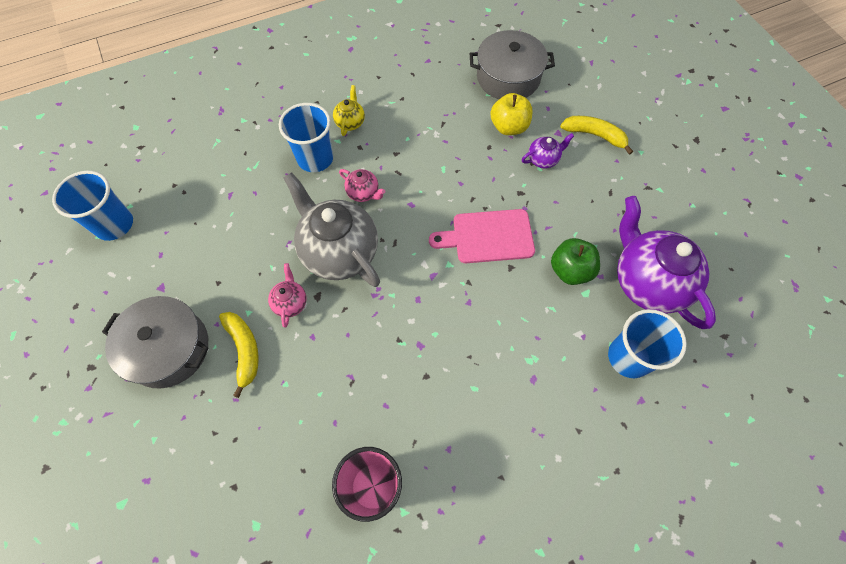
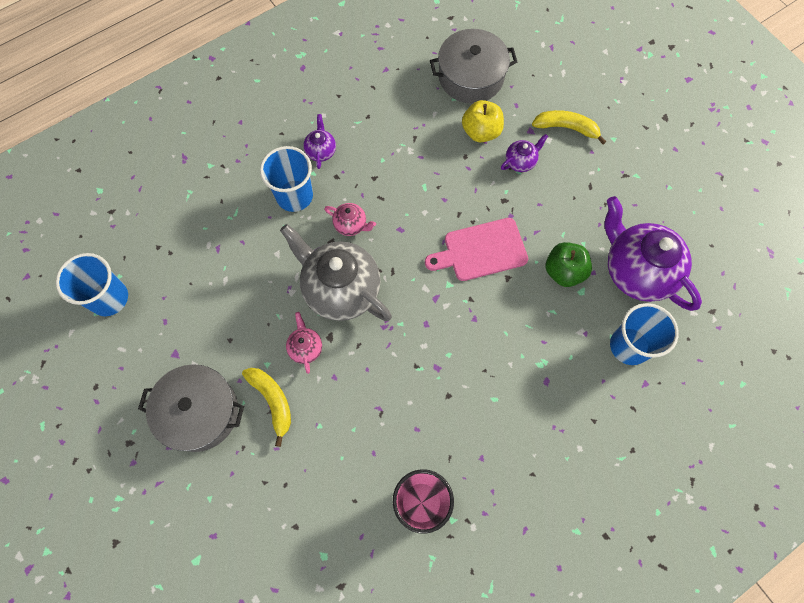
camera: 10 degrees left, 5 degrees up
yellow teapot [333,85,365,136] -> purple teapot [303,114,336,169]

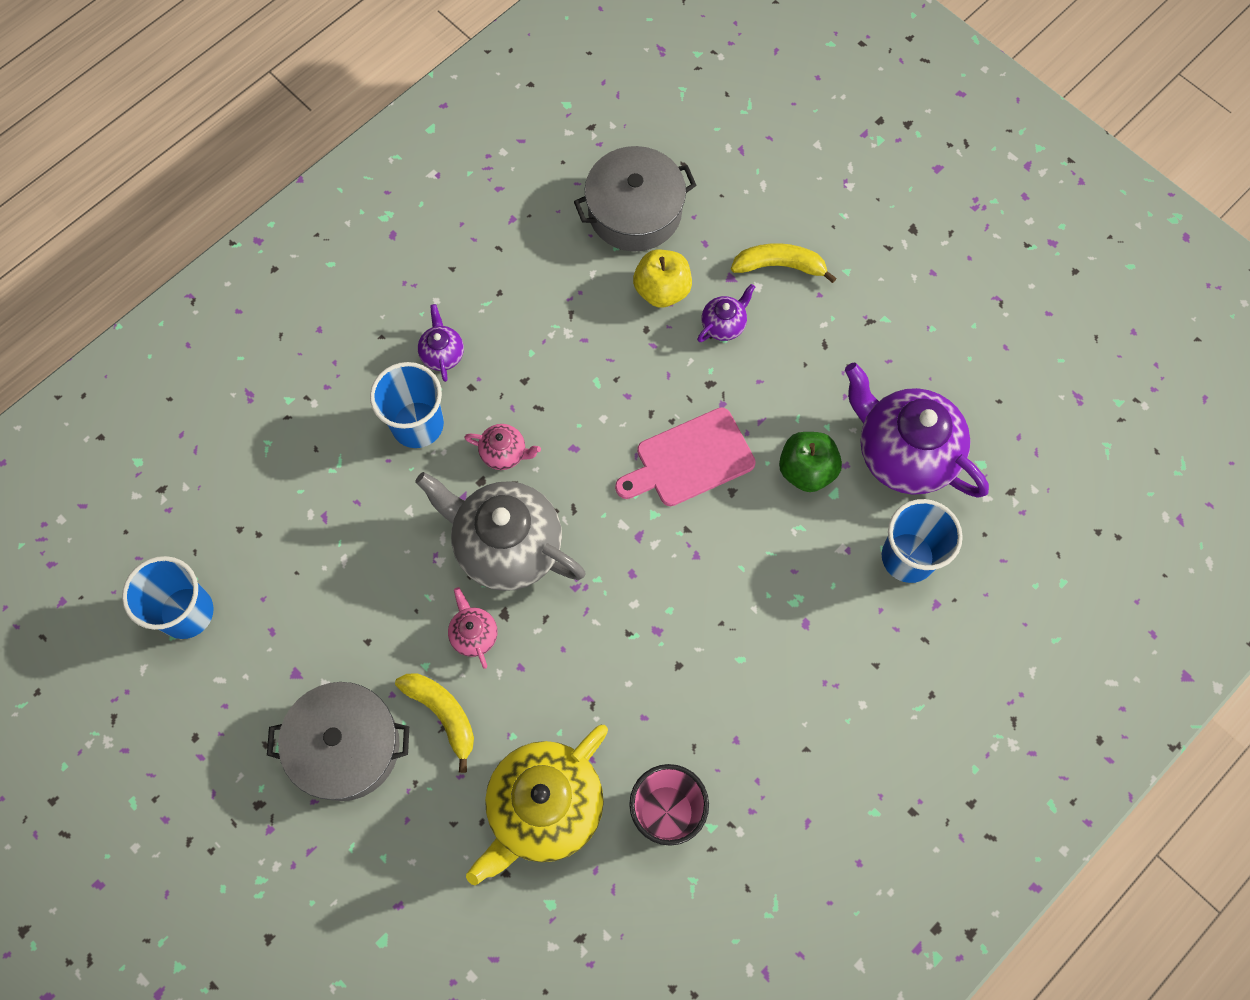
camera: 10 degrees left, 0 degrees up
none -> yellow teapot [466,725,608,885]

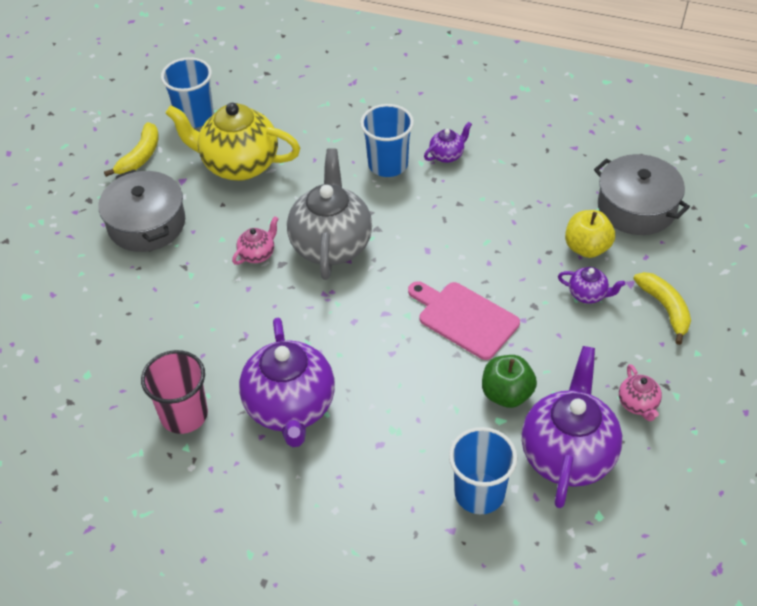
camera: 65 degrees right, 20 degrees down
yellow banana [395,673,474,773] -> yellow banana moved to [104,122,159,177]
pink teapot [464,424,541,470] -> pink teapot moved to [619,364,662,421]
yellow teapot [466,725,608,885] -> yellow teapot moved to [166,103,300,181]
none -> purple teapot [239,318,335,447]

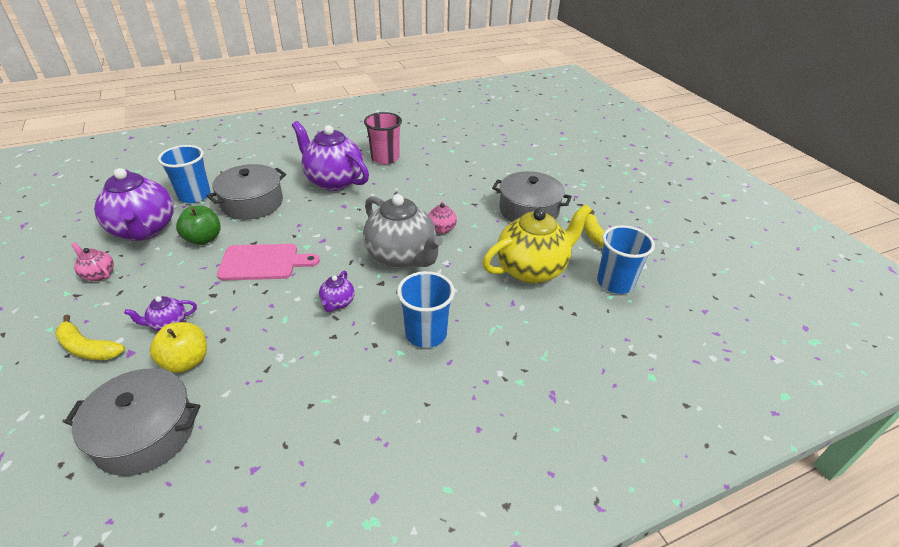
camera: 135 degrees right, 10 degrees down
purple teapot [424,122,472,163] -> purple teapot moved to [319,271,354,312]
none -> grey pot [207,164,286,220]

